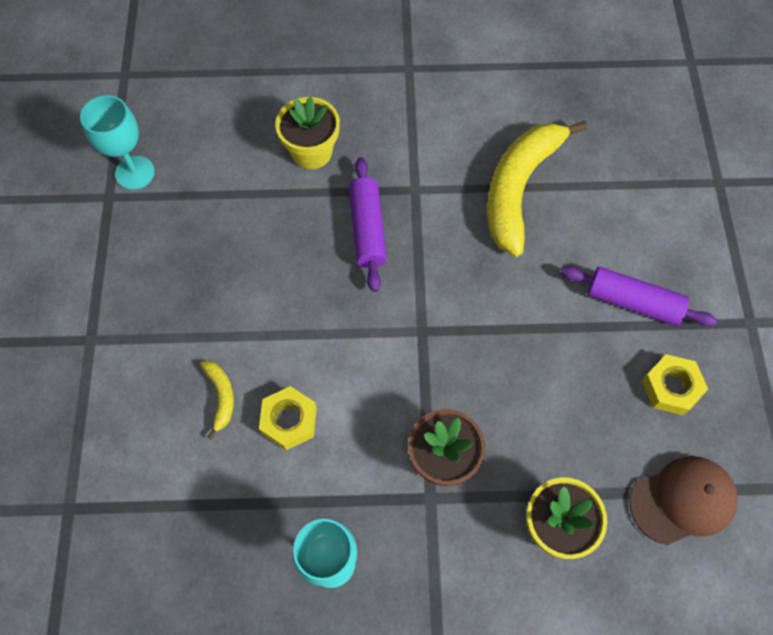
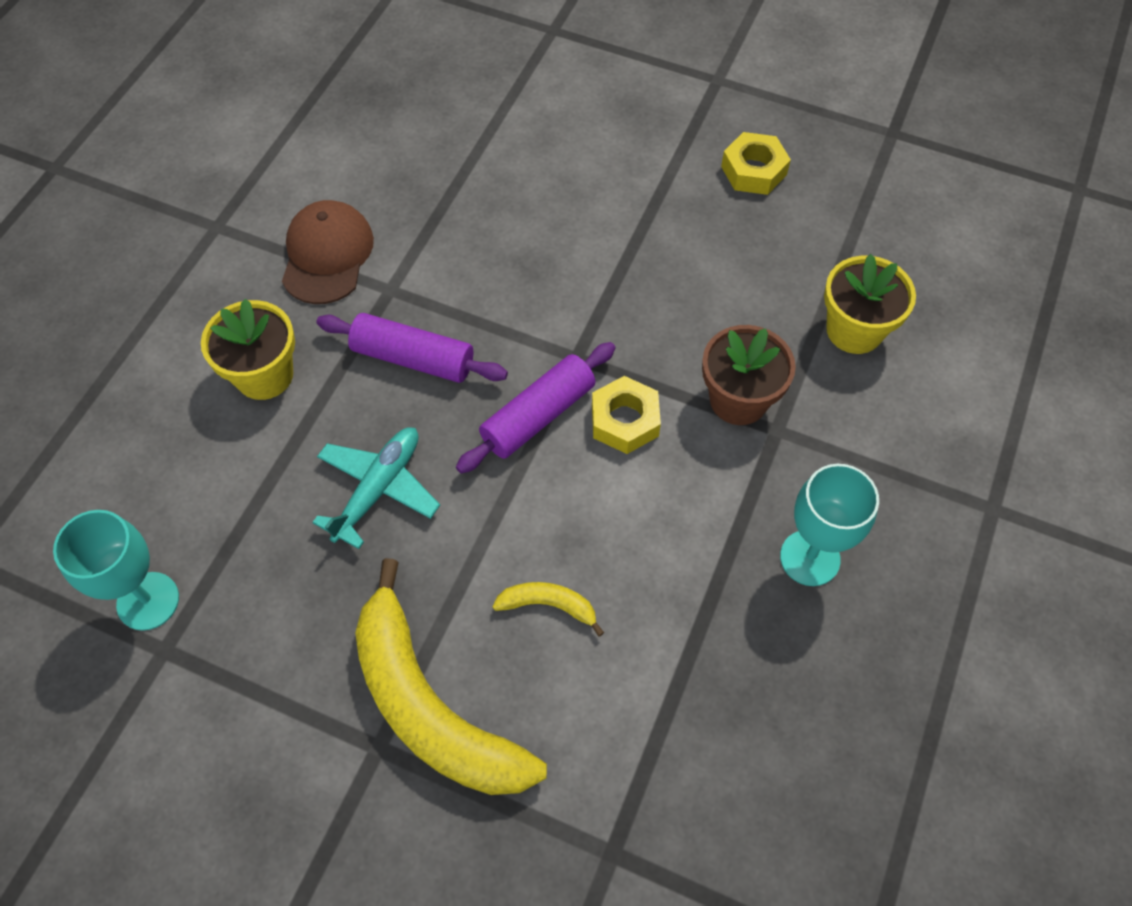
camera: 65 degrees left, 5 degrees down
yellow nut [259,386,317,450] -> yellow nut moved to [592,376,661,454]
yellow banana [487,120,587,257] -> yellow banana moved to [355,558,547,795]
purple rolling pin [561,266,717,326] -> purple rolling pin moved to [456,342,615,473]
brown cap [629,456,738,545] -> brown cap moved to [282,200,374,304]
none -> turquoise plane [312,427,440,549]

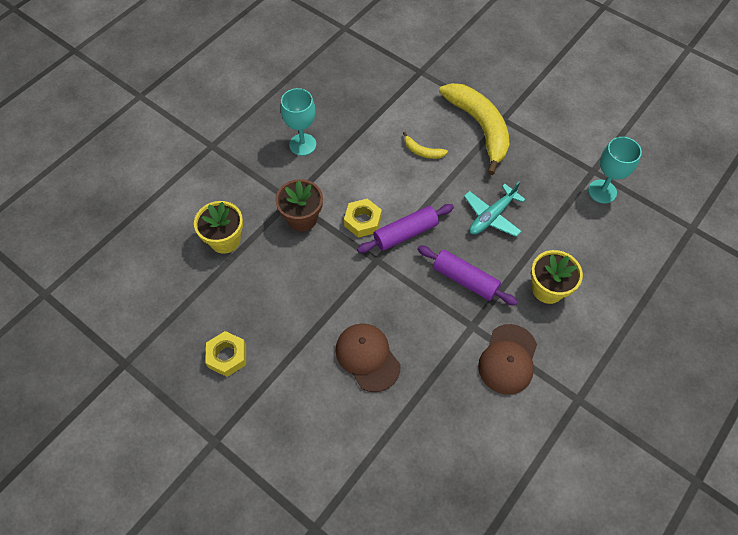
camera: 165 degrees left, 0 degrees up
none -> brown cap [335,323,400,392]

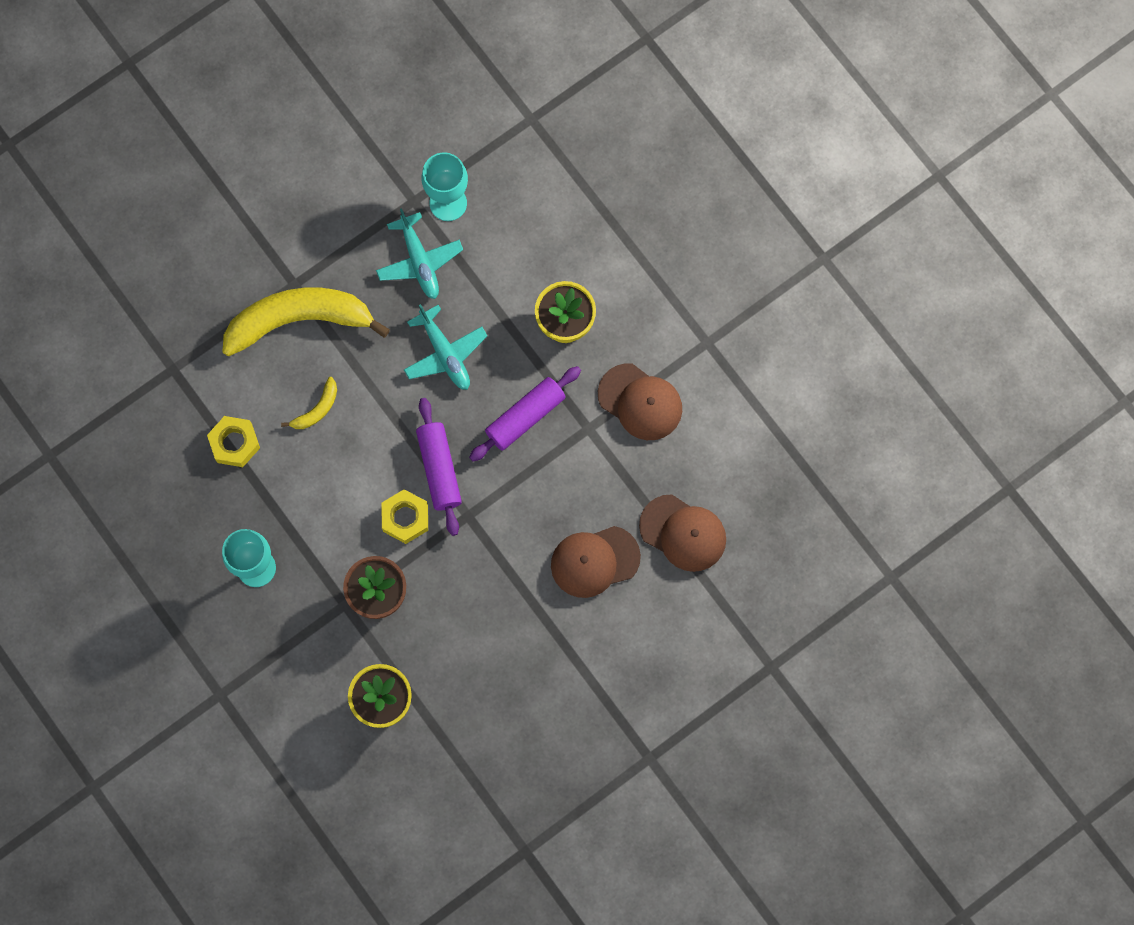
camera: 75 degrees left, 15 degrees up
yellow nut [205,331,246,377] -> yellow nut moved to [207,416,260,467]
none -> turquoise plane [376,208,463,299]
none -> brown cap [639,494,726,572]

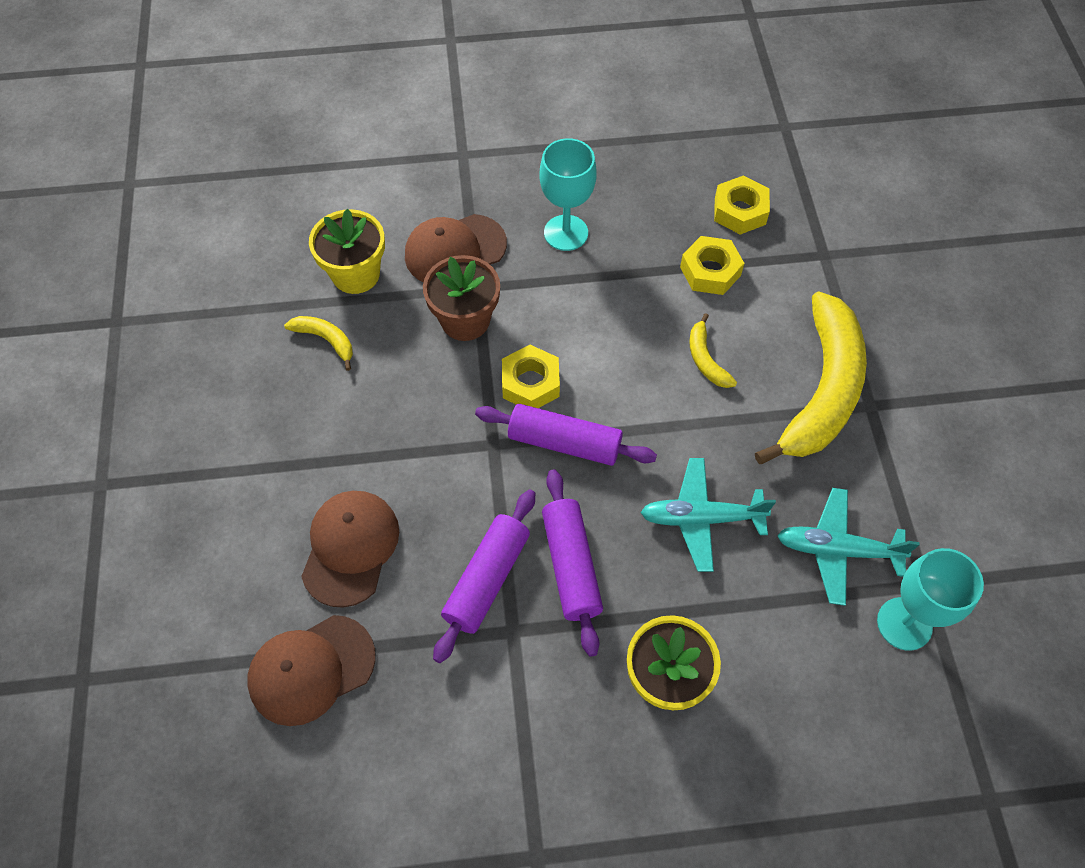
camera: 120 degrees right, 15 degrees down
brown cap [598,363,682,440] -> brown cap moved to [405,214,507,282]
none -> yellow banana [284,316,353,371]
none -> purple rolling pin [433,490,535,663]
none -> yellow nut [714,175,770,234]

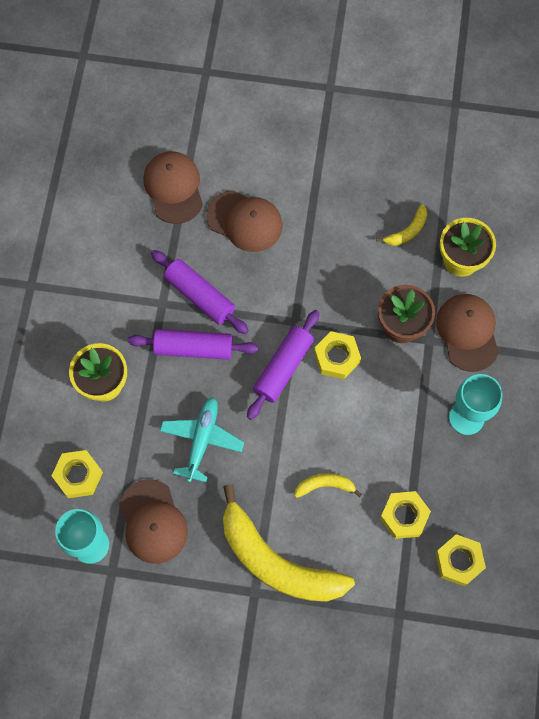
camera: 105 degrees right, 10 degrees up
turquoise plane [777,488,919,606] -> brown cap [119,479,188,564]
none -> yellow nut [52,450,103,498]

